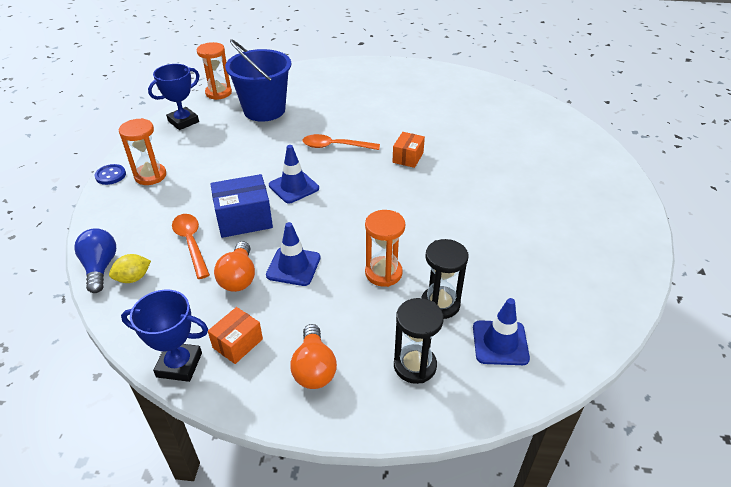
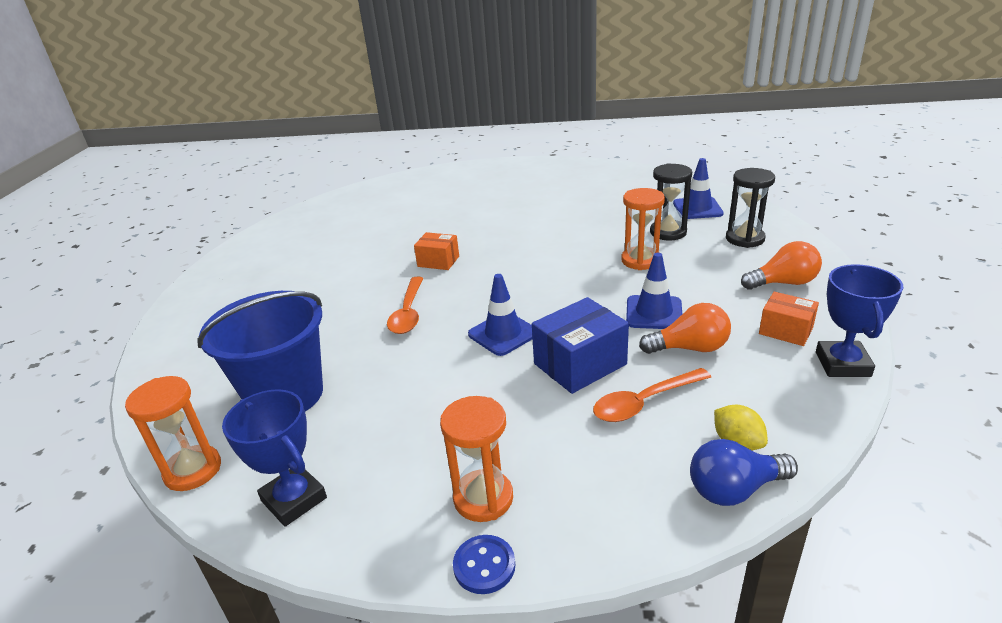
camera: 90 degrees left, 10 degrees down
blue box [210,174,273,238] -> blue box turned 75 degrees clockwise [532,297,629,394]

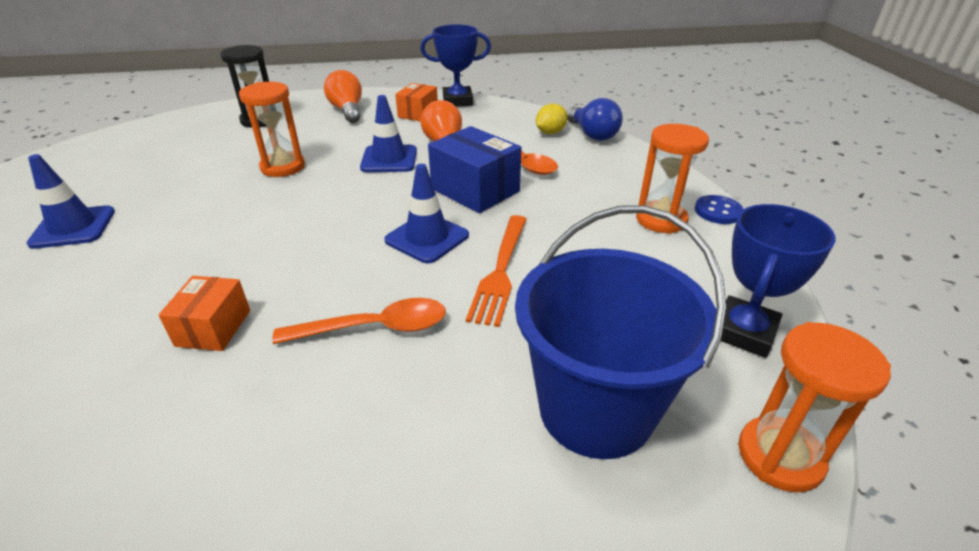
camera: 105 degrees left, 5 degrees up
black hourglass [650,163,692,240] -> none
blue traffic cone [673,158,724,219] -> blue traffic cone moved to [26,154,115,249]
none -> orange fork [466,215,527,327]

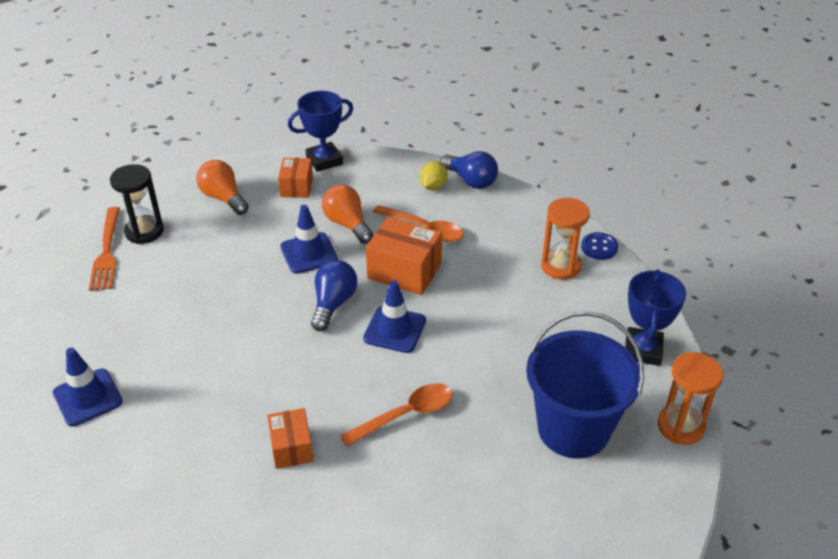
camera: 20 degrees left, 5 degrees up
orange hourglass [239,82,305,177] -> none
blue box [428,126,522,213] -> orange box [366,217,442,295]
orange fork [466,215,527,327] -> orange fork moved to [89,207,120,291]
none -> blue light bulb [311,260,357,331]

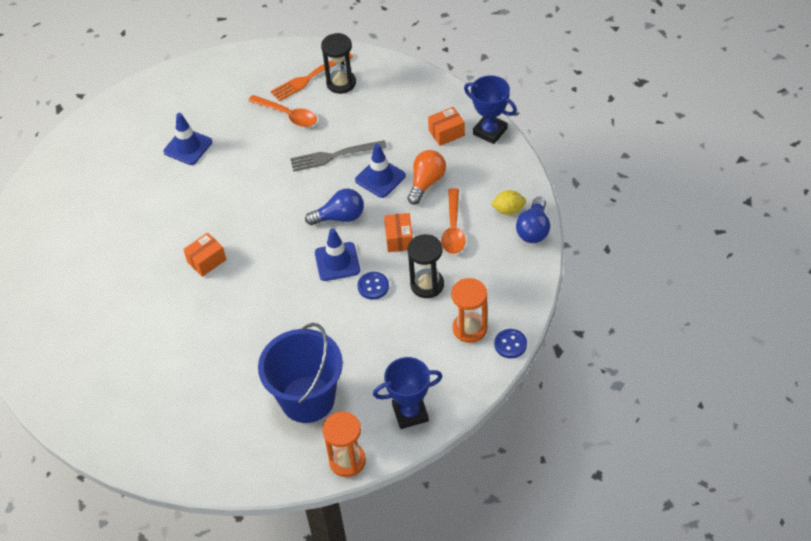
camera: 65 degrees right, 10 degrees up
orange light bulb [196,160,249,215] -> none
orange spoon [340,383,452,447] -> orange spoon moved to [248,95,317,127]
orange box [366,217,442,295] -> orange box [384,213,413,252], size x0.62
none -> grey fork [290,140,387,172]
none -> blue button [358,272,389,300]
none -> black hourglass [408,234,444,298]

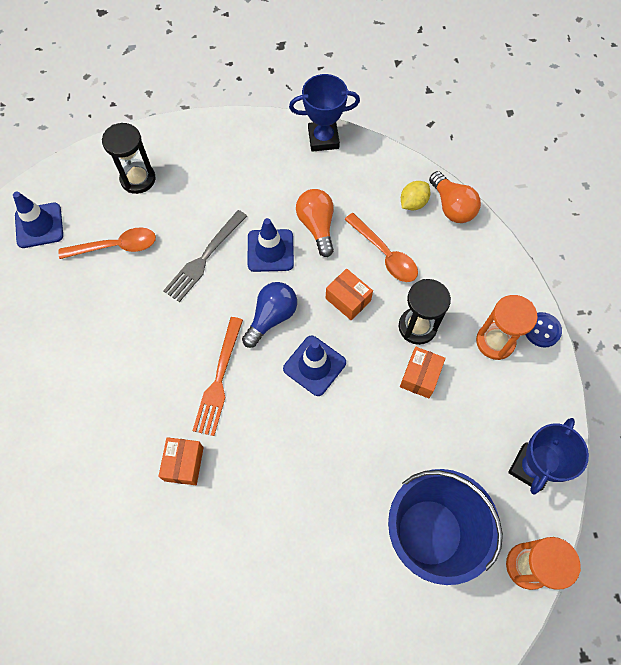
camera: 45 degrees left, 15 degrees up
blue traffic cone [163,113,212,165] -> blue traffic cone moved to [13,192,63,248]
orange fork [270,52,353,101] -> orange fork moved to [193,317,243,436]
blue button [358,272,389,300] -> none
orange box [428,107,465,146] -> orange box moved to [400,347,446,398]
blue light bulb [516,197,550,243] -> orange light bulb [429,171,481,223]

